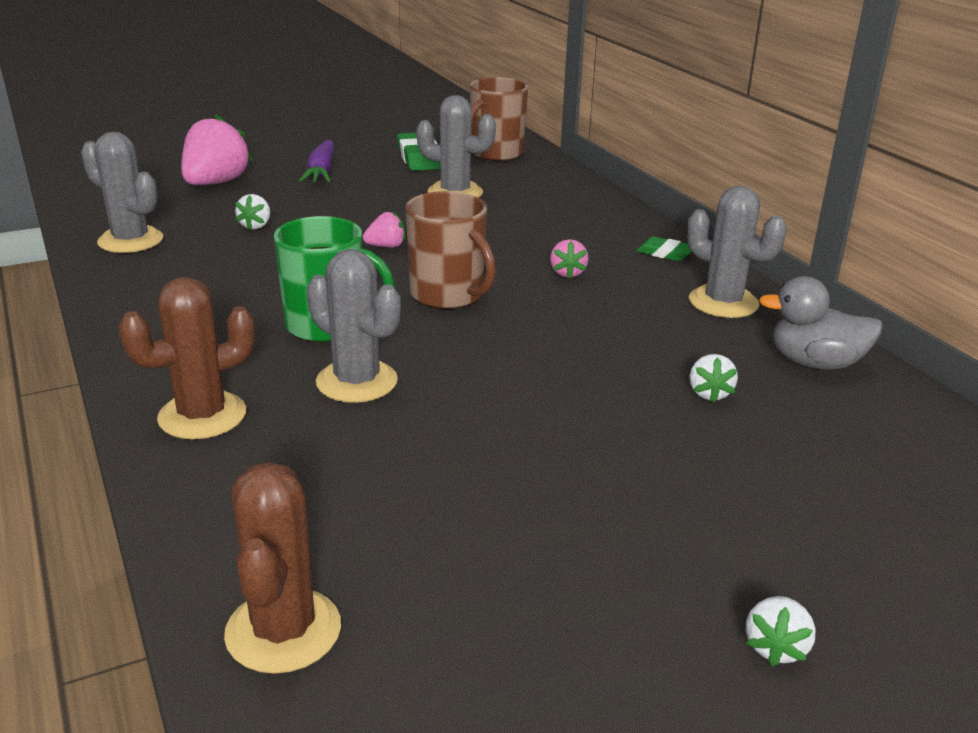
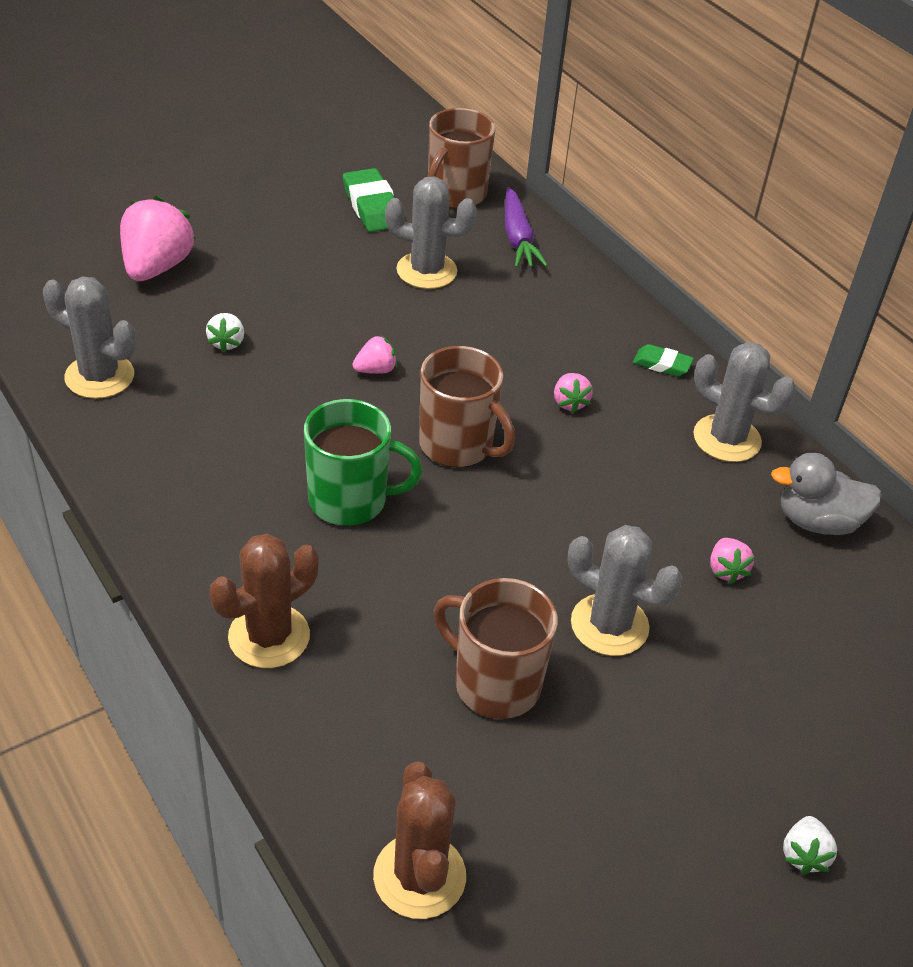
camera: 10 degrees left, 15 degrees up
purple carrot [299,140,334,182] -> purple carrot moved to [505,187,548,268]
grey cactus [306,249,401,403] -> grey cactus moved to [567,525,683,656]
white strawberry [690,354,738,403] -> pink strawberry [710,538,755,584]
none -> brown mug [434,578,558,719]

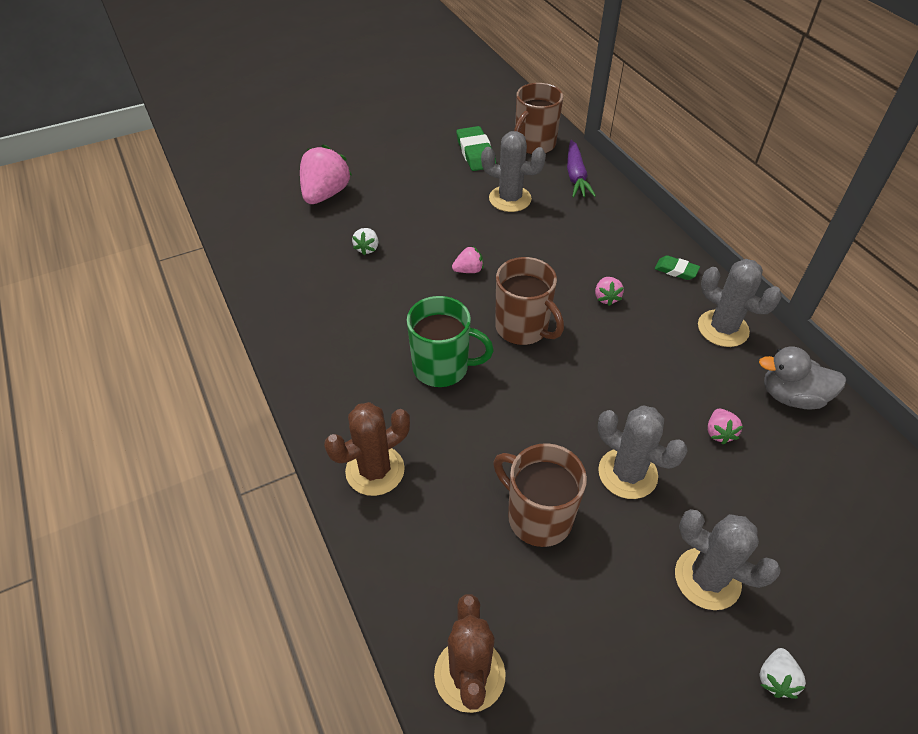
camera: 10 degrees right, 5 degrees up
grey cactus [43,276,136,399] -> grey cactus moved to [675,509,781,610]

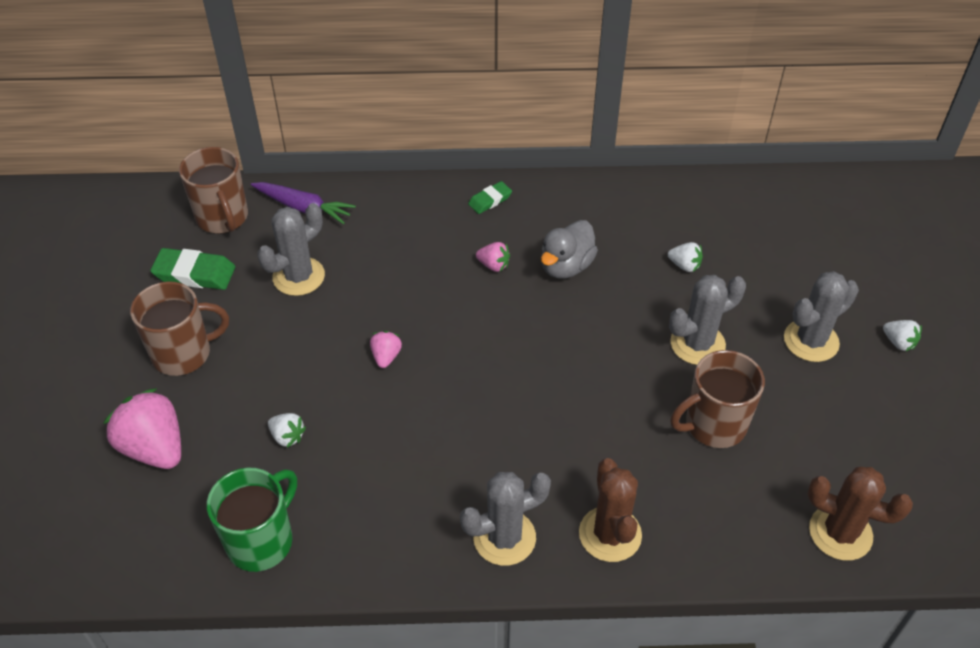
camera: 65 degrees left, 0 degrees up
green mug [407,296,494,387] -> green mug moved to [207,468,297,572]
brown mug [495,257,564,345] -> brown mug moved to [130,282,229,376]
grey cactus [698,259,782,347] -> grey cactus moved to [460,472,551,566]
pink strawberry [708,409,743,444] -> white strawberry [668,242,703,272]
grey duck [759,346,846,410] -> grey duck moved to [541,220,598,279]

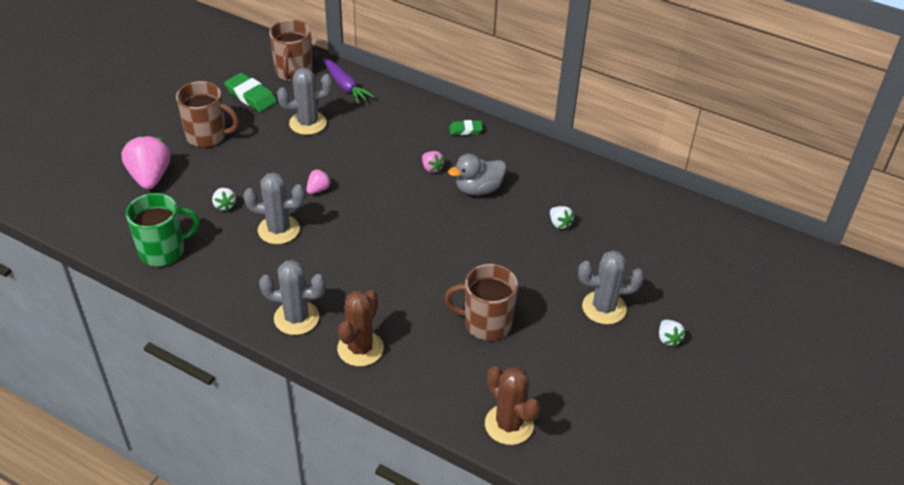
camera: 30 degrees right, 5 degrees down
grey cactus [669,275,746,365] -> grey cactus moved to [243,172,305,244]

